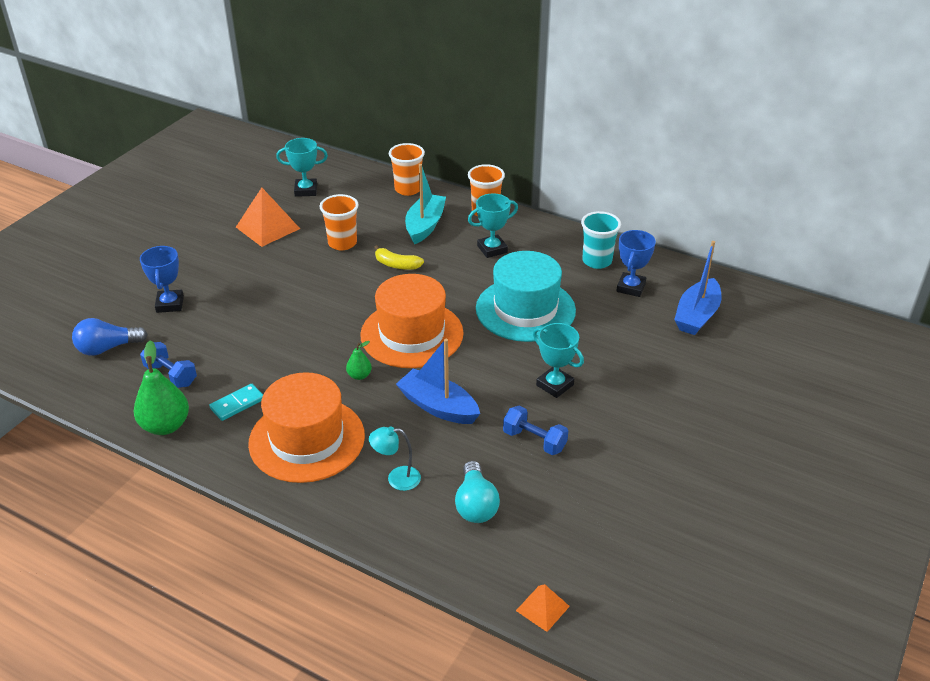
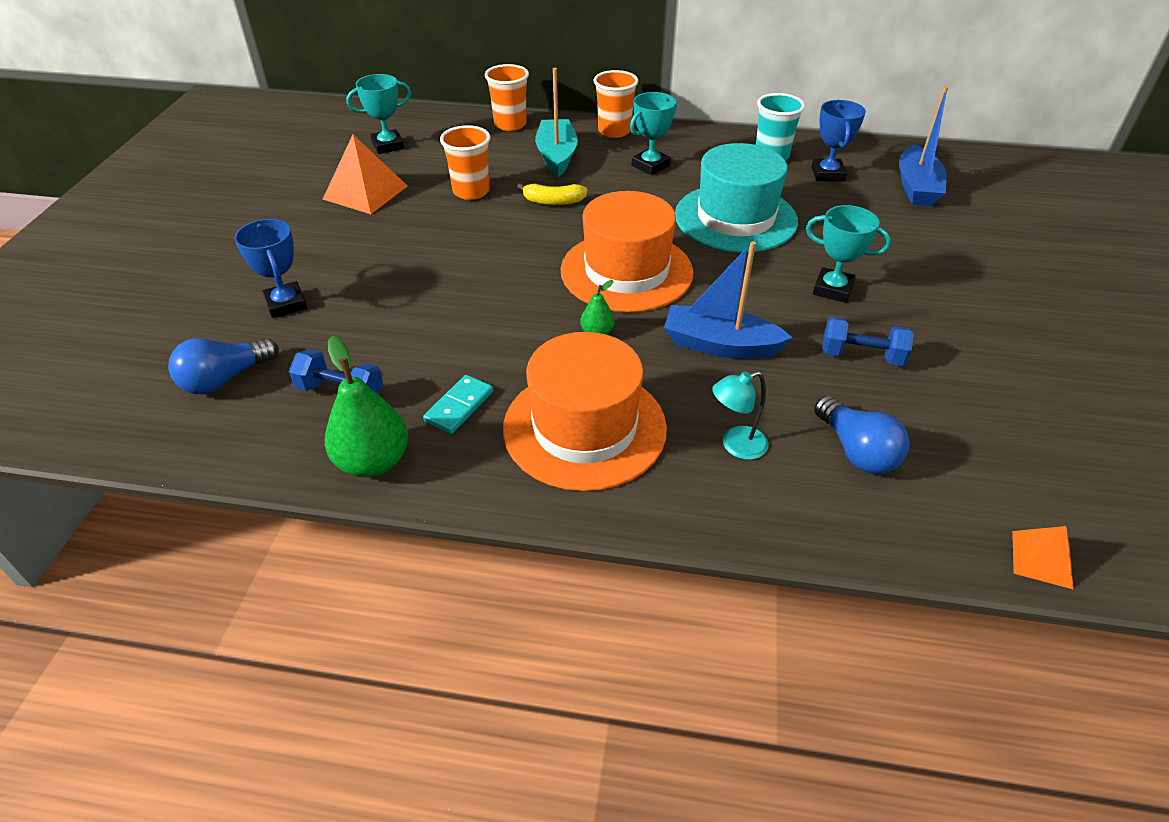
camera: 20 degrees left, 5 degrees up
turquoise light bulb [455,461,500,523] -> blue light bulb [814,396,910,474]

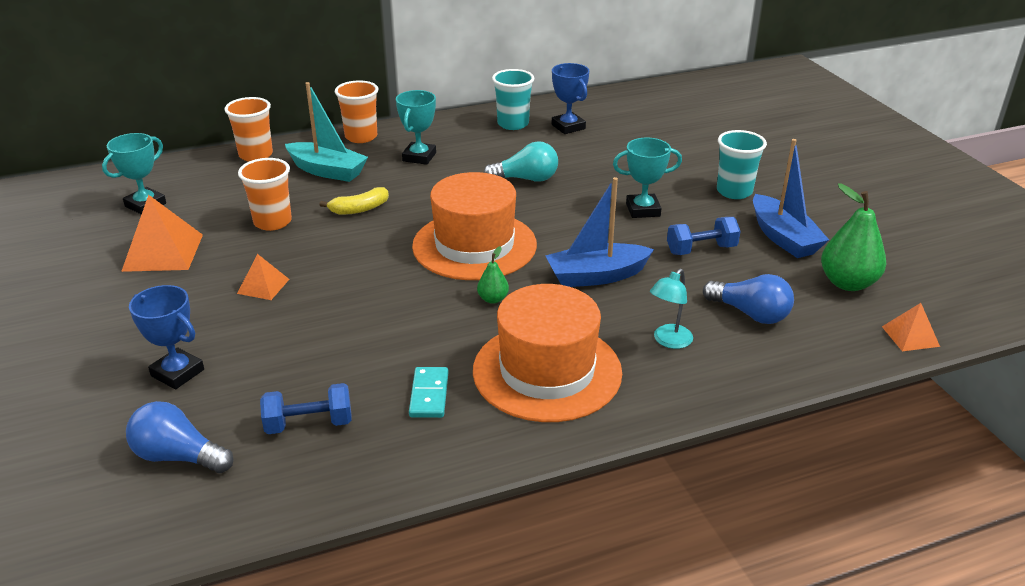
camera: 30 degrees left, 10 degrees down
blue light bulb [168,338,279,394] -> blue light bulb turned 90 degrees clockwise [126,401,233,473]
green pear [325,336,408,477] -> green pear moved to [821,183,886,291]
turquoise boat [535,68,578,177] -> turquoise boat turned 150 degrees clockwise [285,82,368,182]
turquoise hat [675,143,798,253] -> turquoise light bulb [484,141,558,182]
blue boat [899,86,948,206] -> blue boat moved to [753,139,829,258]
none -> orange pyramid [237,254,289,300]
none -> turquoise cup [717,130,767,199]

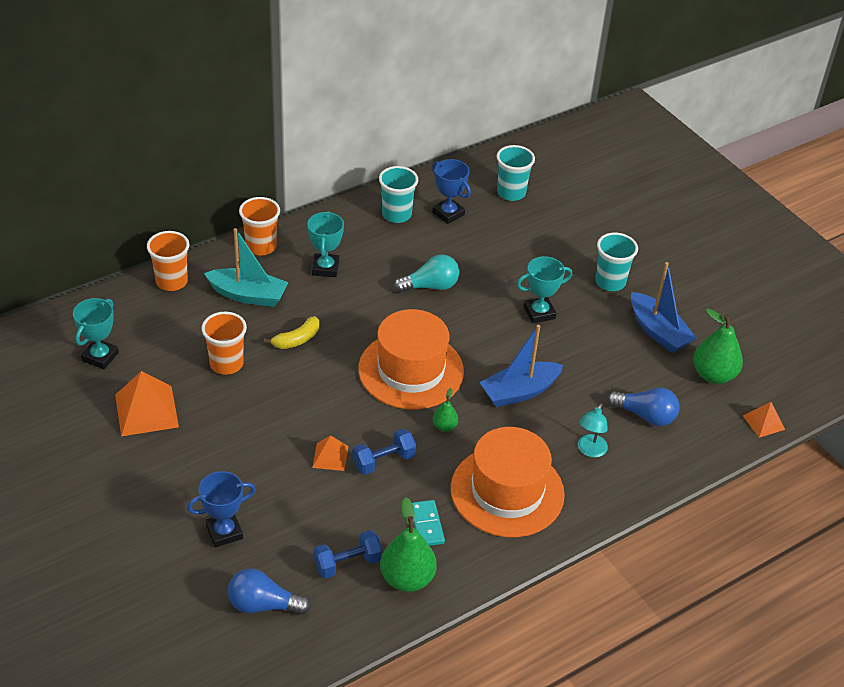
camera: 15 degrees left, 10 degrees up
blue trophy [129,285,204,389] -> blue trophy turned 45 degrees counterclockwise [187,471,256,547]
orange pyramid [237,254,289,300] -> orange pyramid moved to [312,435,349,471]
blue dumbbell [667,217,741,255] -> blue dumbbell moved to [352,429,416,475]
none -> green pear [380,497,437,592]
none -> turquoise cup [497,145,535,201]

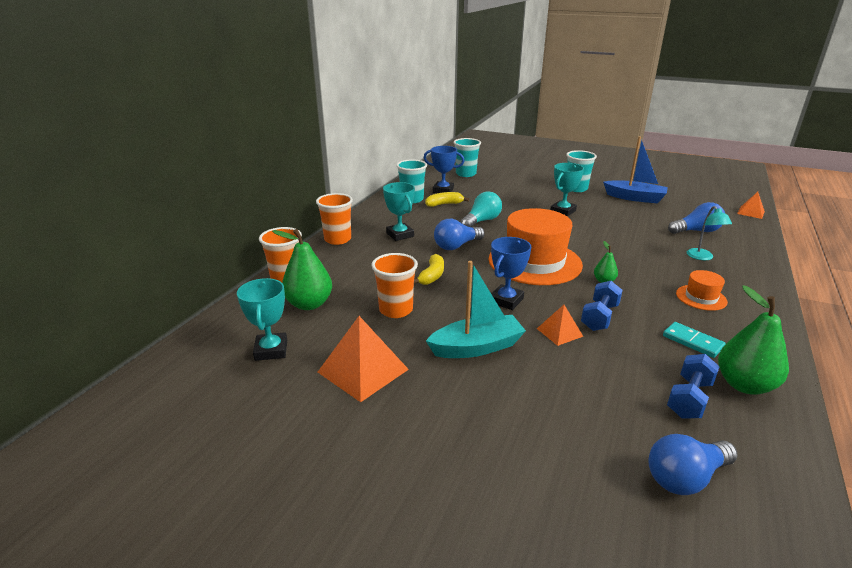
camera: 30 degrees left, 15 degrees down
blue trophy [187,471,256,547] -> blue trophy moved to [491,237,531,310]
turquoise boat [204,228,288,307] -> turquoise boat moved to [426,261,526,358]
orange hat [451,427,565,537] -> orange hat [676,270,728,311], size x0.46
blue boat [479,325,564,407] -> none
green pear [693,308,743,384] -> green pear moved to [272,229,332,310]
none -> yellow banana [425,192,469,207]
none -> blue light bulb [434,219,485,250]

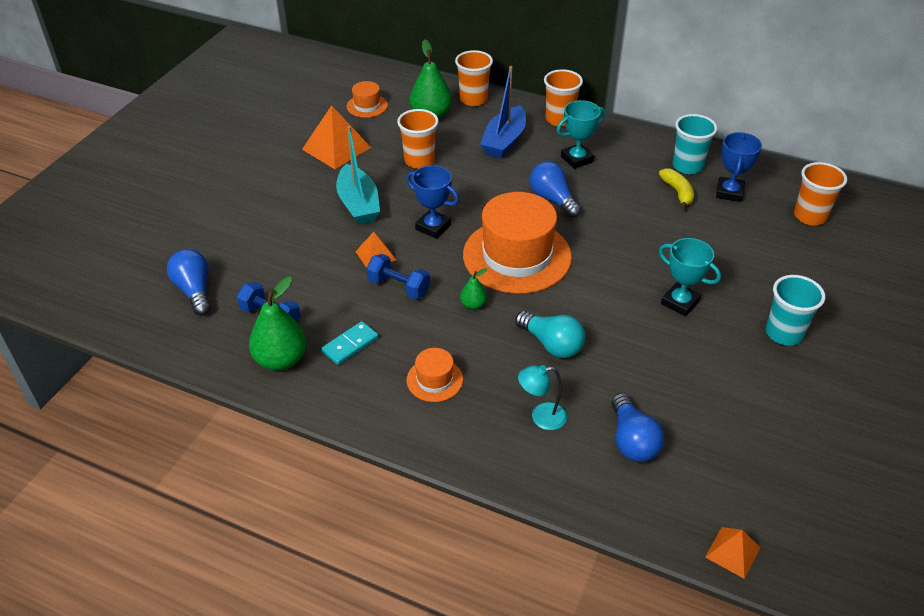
camera: 90 degrees right, 15 degrees up
turquoise trophy [237,278,287,361] -> orange hat [347,81,388,118]
yellow banana [414,254,444,285] -> none
turquoise cup [453,138,481,177] -> orange cup [794,162,847,226]
turquoise light bulb [460,191,502,227] -> turquoise light bulb moved to [515,311,585,358]
blue boat [603,136,668,203] -> blue boat moved to [480,66,526,158]

